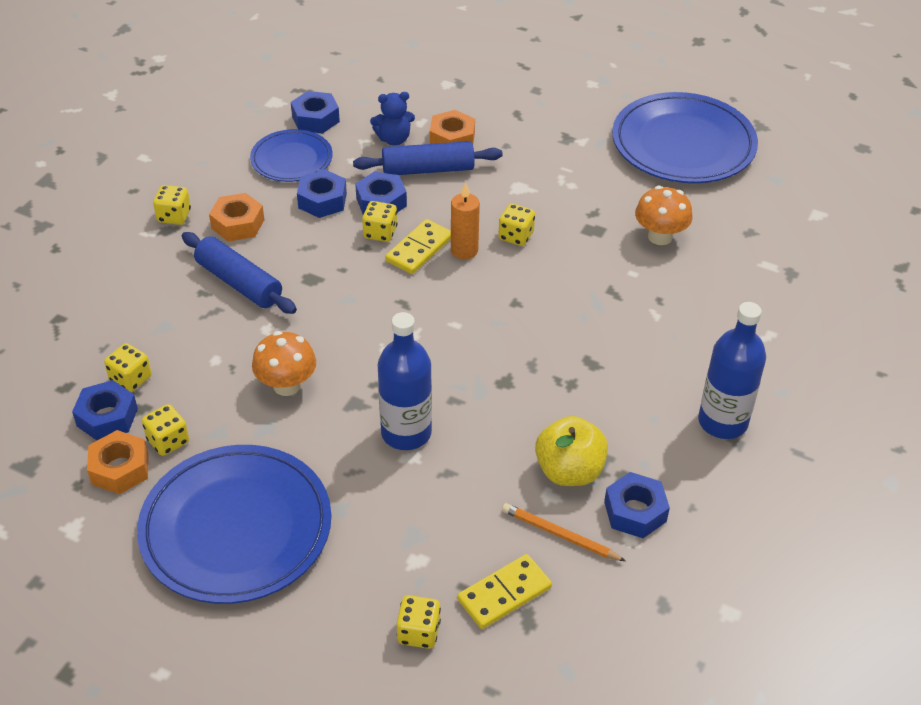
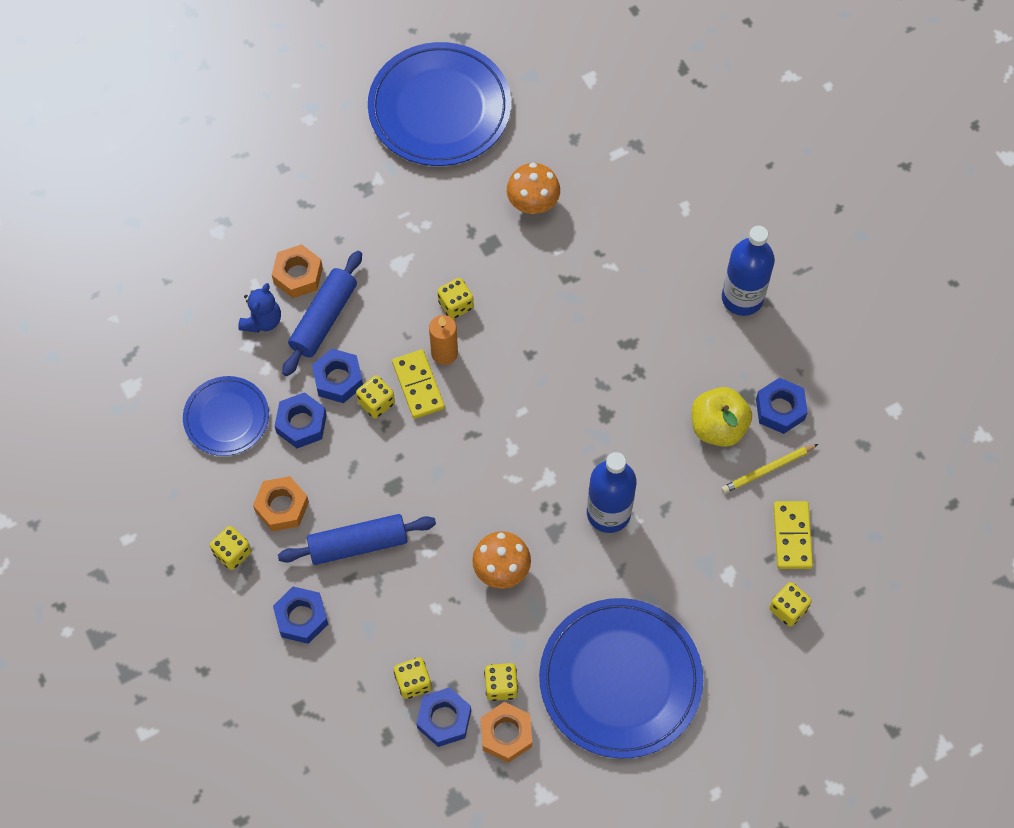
camera: 55 degrees left, 20 degrees up
blue nut [291,91,340,133] -> blue nut moved to [273,586,328,644]
orange pencil [502,503,625,561] -> yellow pencil [721,444,818,494]

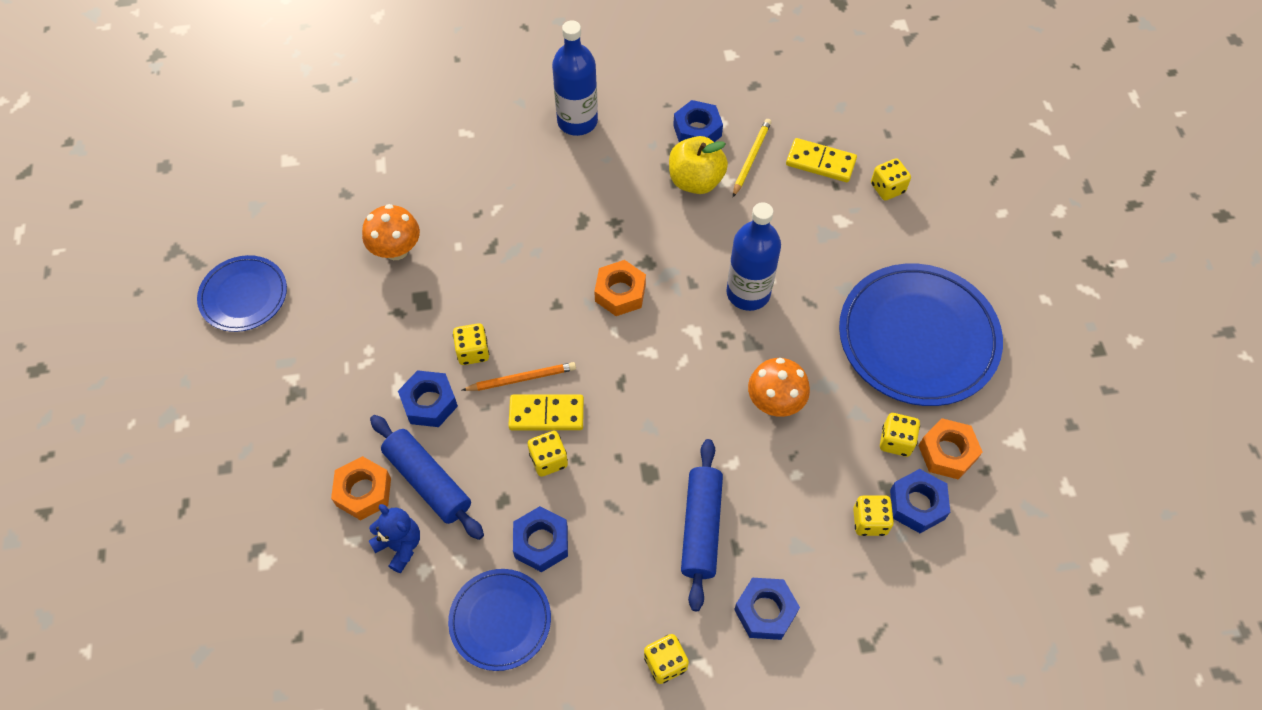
camera: 70 degrees left, 5 degrees down
orange nut [253,476,309,531] -> orange nut moved to [594,260,646,316]
blue nut [312,349,363,403] -> blue nut moved to [398,370,458,427]
blue plate [368,42,511,166] -> blue plate [197,255,287,332], size x0.56
orange candle [429,315,458,365] -> orange pencil [462,362,576,391]
yellow pencil [721,444,818,494] -> yellow pencil turned 150 degrees counterclockwise [733,119,772,197]

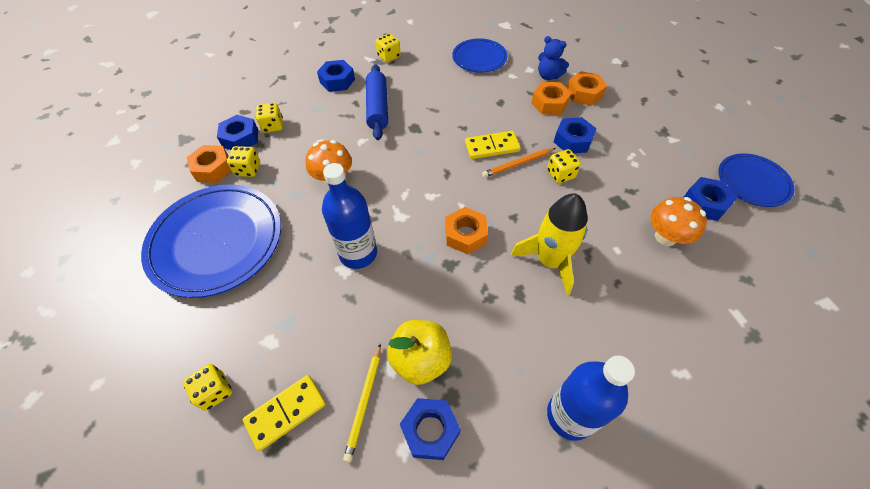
camera: 170 degrees right, 5 degrees down
blue rolling pin [370,415,484,540] -> orange nut [531,82,572,115]
blue nut [513,506,568,572] -> blue nut moved to [684,177,737,221]
yellow dice [528,431,568,477] -> none
yellow domino [786,138,857,182] -> yellow domino turned 45 degrees counterclockwise [242,375,326,451]
none -> yellow rocket [511,193,588,295]

